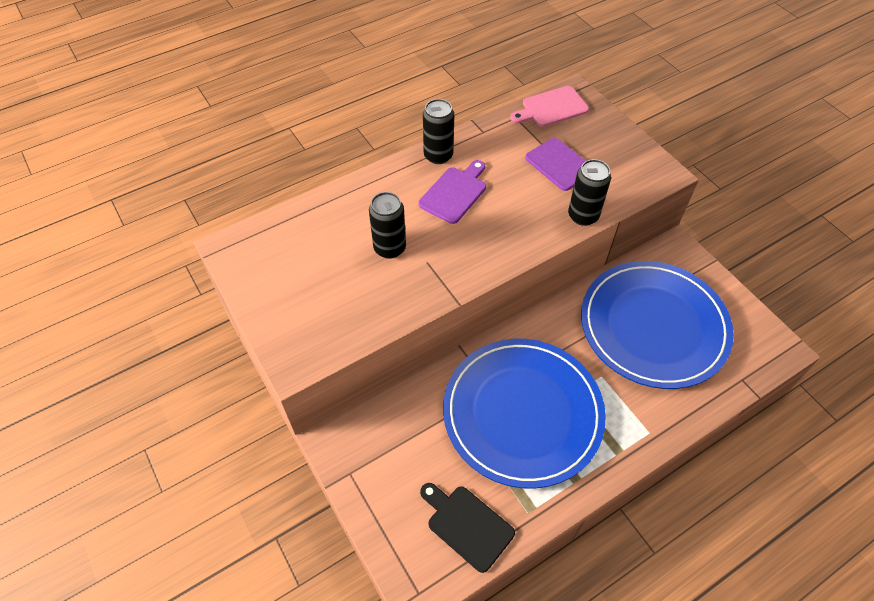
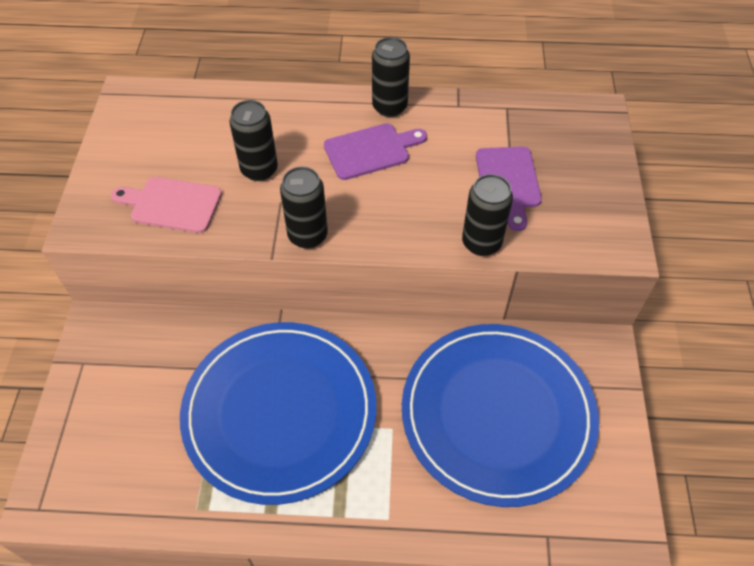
camera: 35 degrees right, 0 degrees up
black cutting board [420,483,515,573] -> none
pink cutting board [510,86,589,127] -> pink cutting board moved to [111,177,222,233]
none -> black can [280,167,328,249]

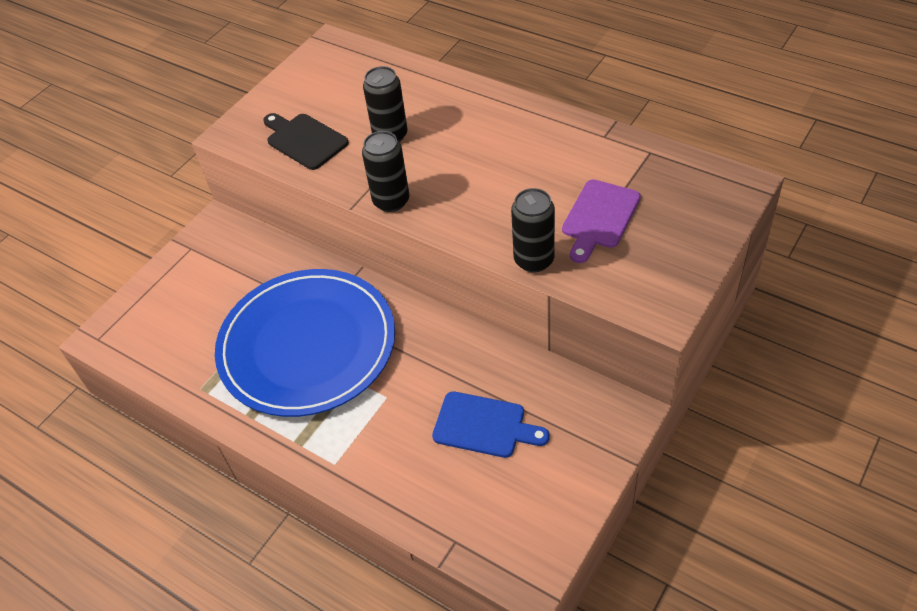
camera: 35 degrees right, 5 degrees down
pink cutting board [111,177,222,233] -> black cutting board [263,113,349,170]
purple cutting board [324,123,427,180] -> none
black can [372,37,410,117] -> none
blue plate [402,324,599,507] -> blue cutting board [432,391,550,458]

